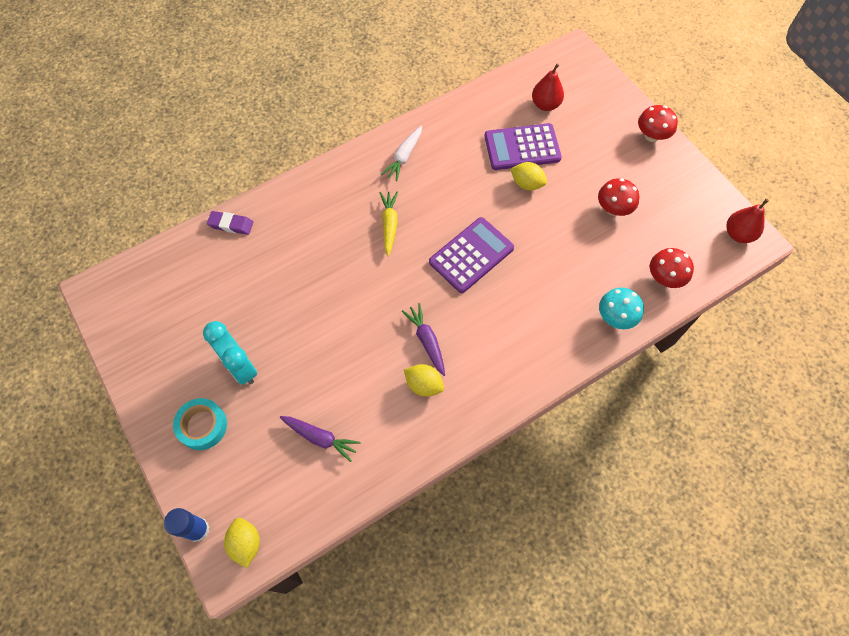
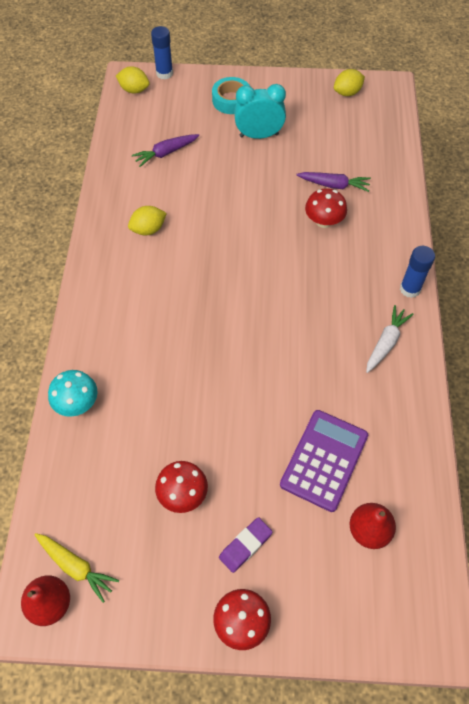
camera: 125 degrees right, 5 degrees down
purple eraser [207,211,253,235] -> purple eraser moved to [219,517,273,573]
yellow carrot [379,191,398,256] -> yellow carrot moved to [34,533,119,603]
white carrot [381,126,422,181] -> white carrot turned 60 degrees clockwise [366,305,414,373]
purple carrot [402,303,445,376] -> purple carrot moved to [296,172,371,192]
purple calculator [429,217,514,293] -> none
yellow lemon [510,162,547,190] -> yellow lemon moved to [334,69,365,96]
red mushroom [650,248,694,288] -> red mushroom moved to [305,188,347,228]
none -> blue glue stick [400,246,435,298]

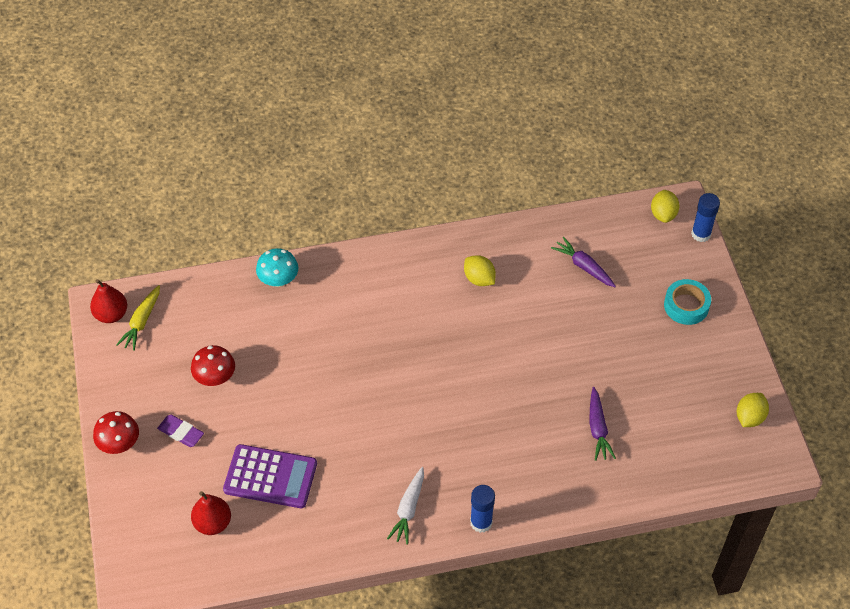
camera: 75 degrees right, 5 degrees down
turquoise clock [234,84,286,139] -> none
red mushroom [305,188,347,228] -> none
yellow lemon [334,69,365,96] -> yellow lemon turned 75 degrees clockwise [737,393,769,427]
white carrot [366,305,414,373] -> white carrot turned 90 degrees clockwise [387,467,424,545]

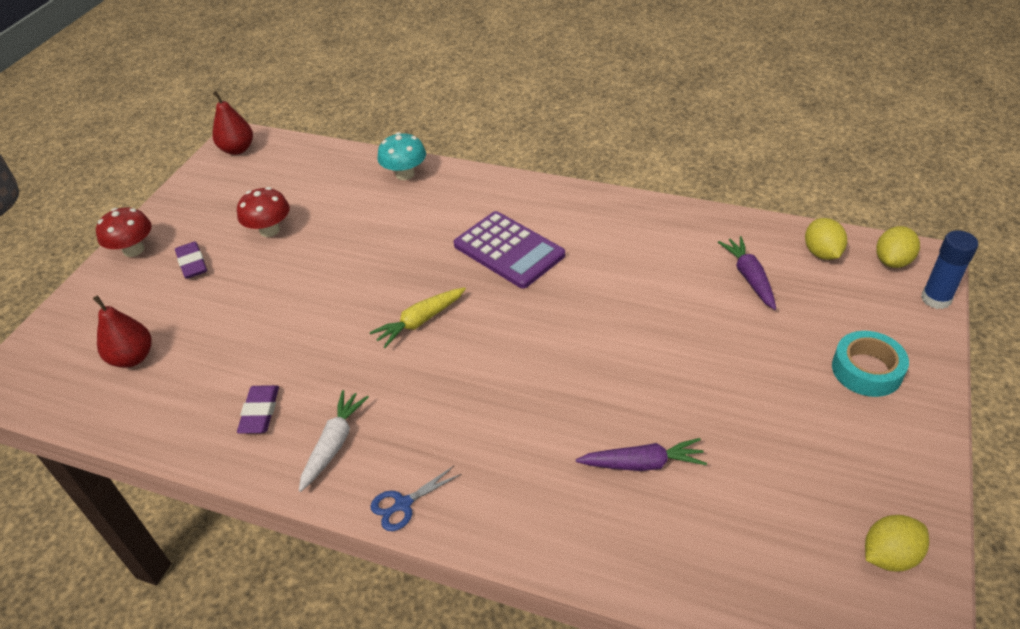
camera: 35 degrees right, 10 degrees down
yellow carrot [116,285,160,351] -> yellow carrot moved to [370,287,466,348]
purple calculator [223,444,317,508] -> purple calculator moved to [454,211,565,288]
white carrot [387,467,424,545] -> white carrot turned 150 degrees clockwise [299,390,369,492]
yellow lemon [464,255,496,286] -> yellow lemon moved to [805,218,847,260]
blue glue stick [470,485,495,533] -> blue scissors [370,466,462,531]
purple carrot [589,387,616,461] -> purple carrot turned 120 degrees counterclockwise [576,438,707,471]
none -> purple eraser [237,385,279,434]

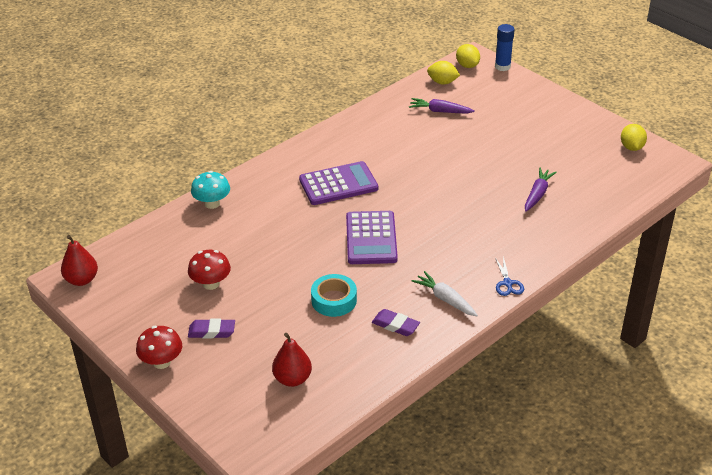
camera: 65 degrees left, 5 degrees down
yellow carrot [370,287,466,348] -> purple calculator [346,211,398,264]
turquoise tape [832,331,909,397] -> turquoise tape moved to [311,274,357,317]

